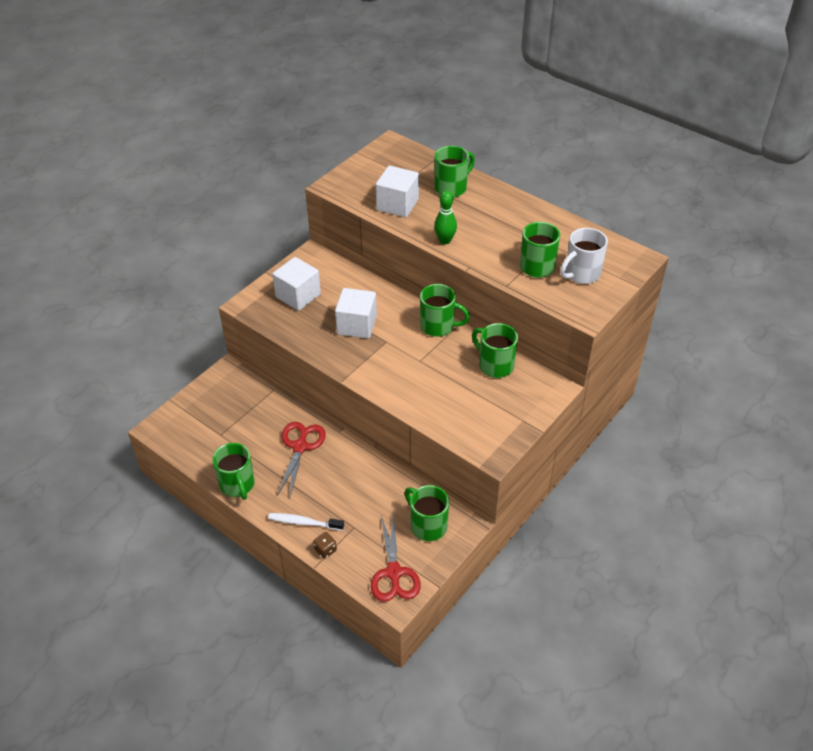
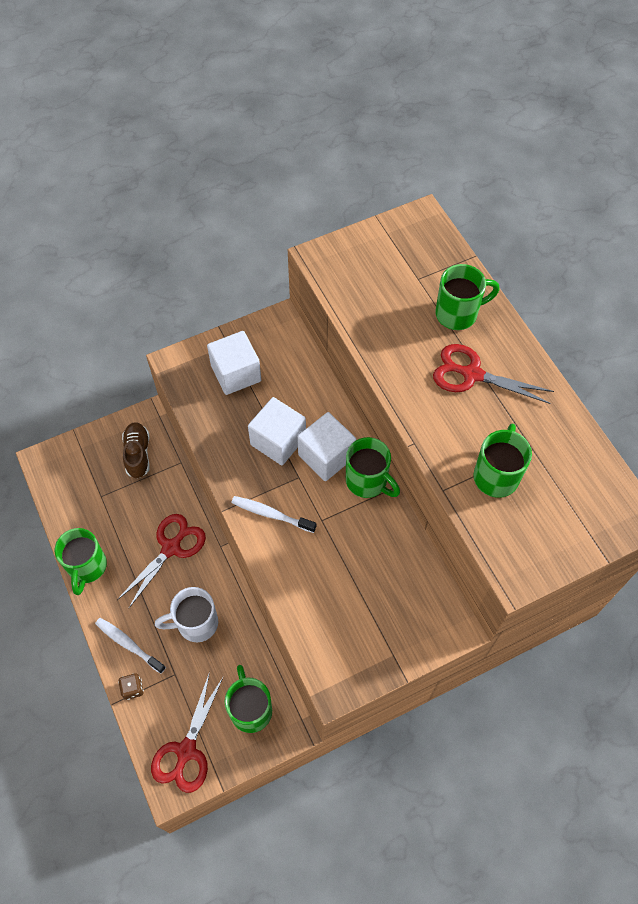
camera: 25 degrees right, 15 degrees up
white cube [376,165,419,217] -> white cube moved to [297,412,356,481]
green bowling pin [434,191,457,244] -> none
green mug [472,323,518,378] -> none
white mug [560,228,608,284] -> white mug moved to [155,587,218,642]
none -> brown shoe [122,422,149,479]
none -> white toothbrush [231,496,317,533]
none -> red scissors [433,344,554,404]

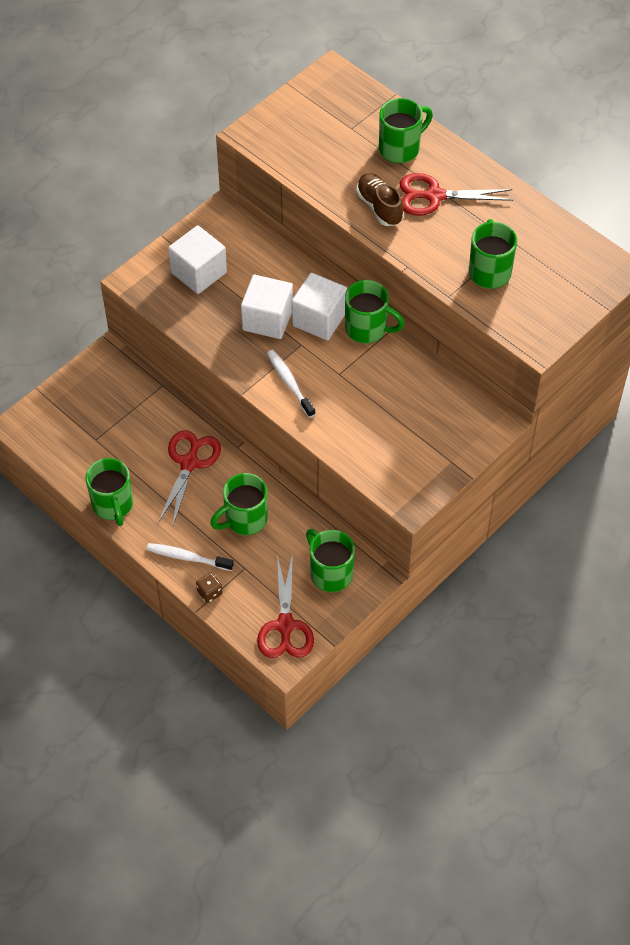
camera: 20 degrees left, 5 degrees down
brown shoe [122,422,149,479] -> brown shoe moved to [356,173,404,226]
white mug [155,587,218,642] -> green mug [210,473,268,535]
white toothbrush [231,496,317,533] -> white toothbrush turned 60 degrees clockwise [267,350,315,418]

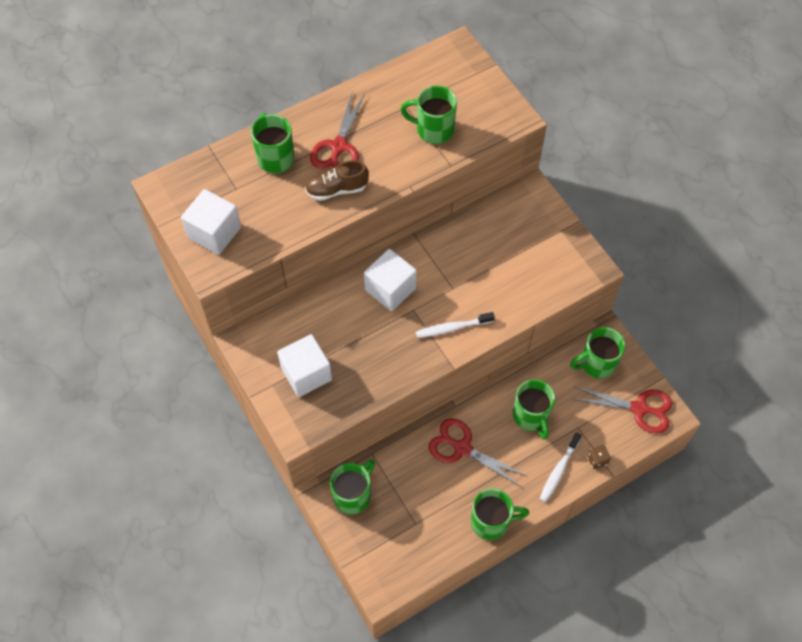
camera: 75 degrees left, 5 degrees up
white cube [241,275,293,339] -> white cube moved to [181,189,241,255]
green mug [345,280,405,344] -> green mug moved to [330,459,375,515]

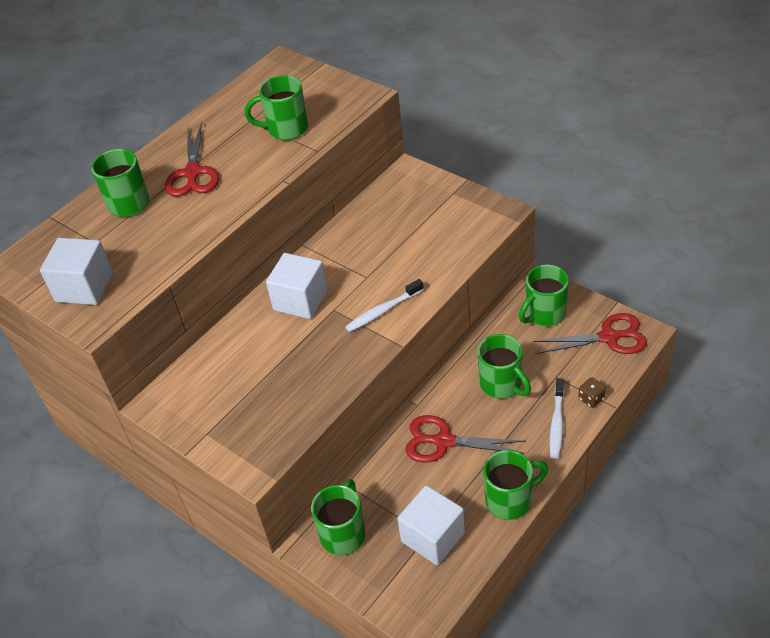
camera: 15 degrees left, 15 degrees down
white cube [277,334,332,397] -> white cube moved to [397,485,465,565]
brown shoe [305,160,369,201] -> none

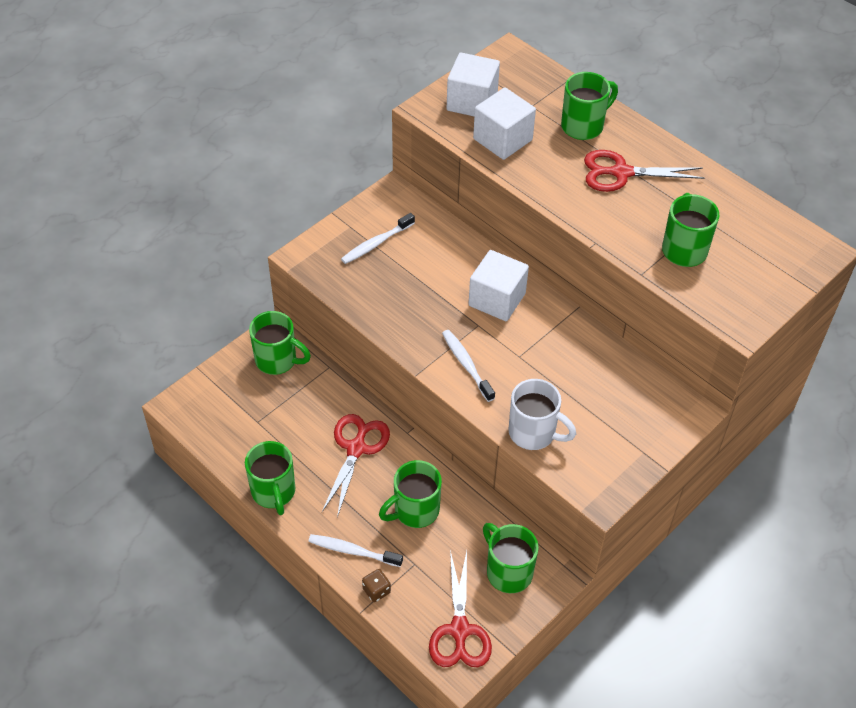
camera: 90 degrees right, 5 degrees up
white cube [397,485,465,565] -> white cube moved to [473,87,536,160]
none -> white toothbrush [341,213,415,264]
none -> white mug [509,379,576,450]

